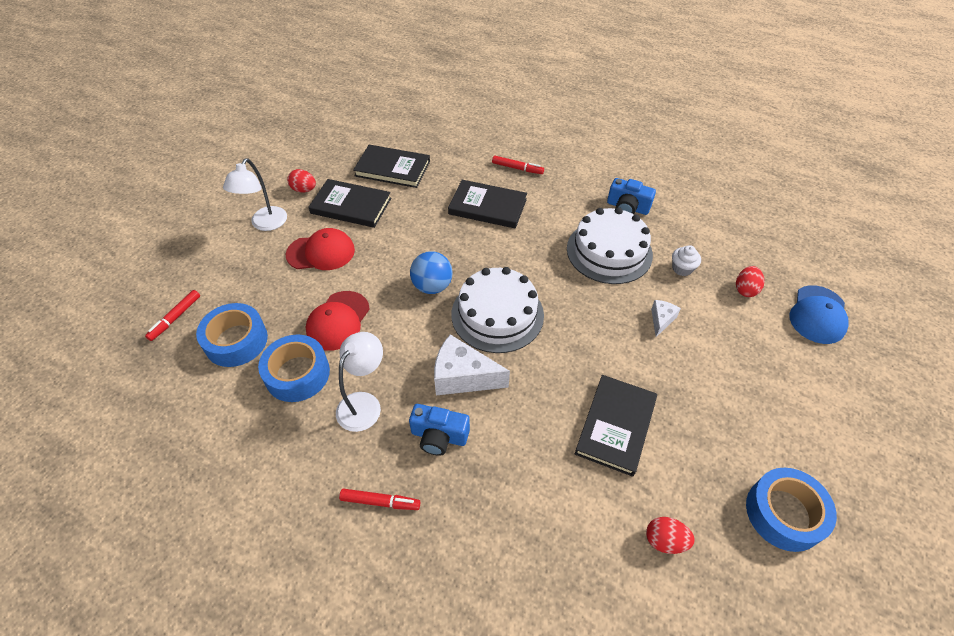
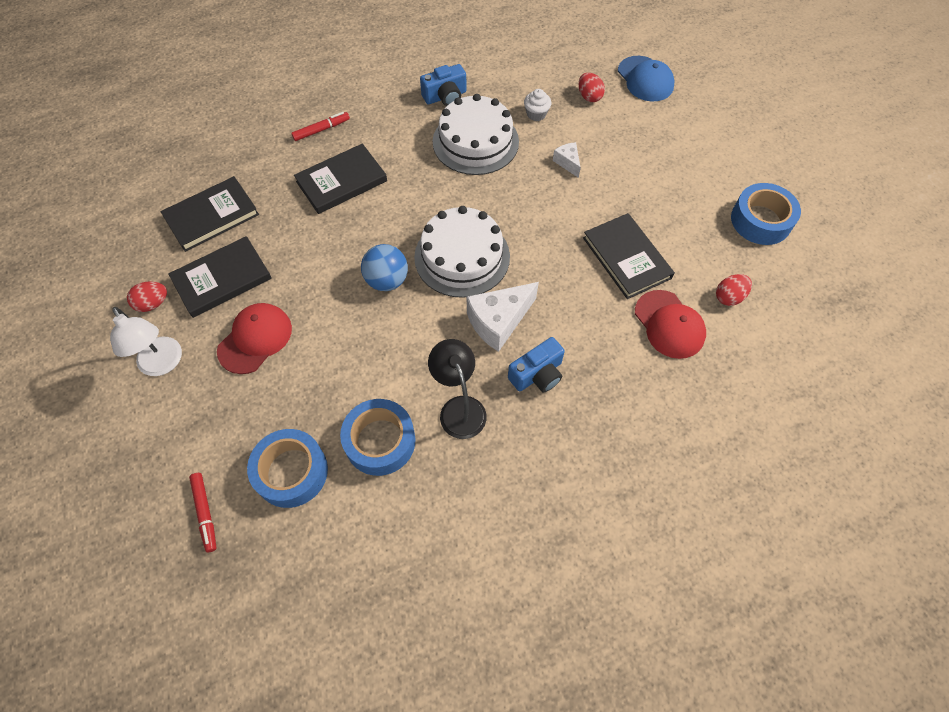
camera: 50 degrees left, 10 degrees up
red cap [306,291,370,351] -> red cap moved to [635,290,706,359]
white lamp [336,332,383,432] -> black lamp [428,339,487,439]
red marker [339,489,420,510] -> none

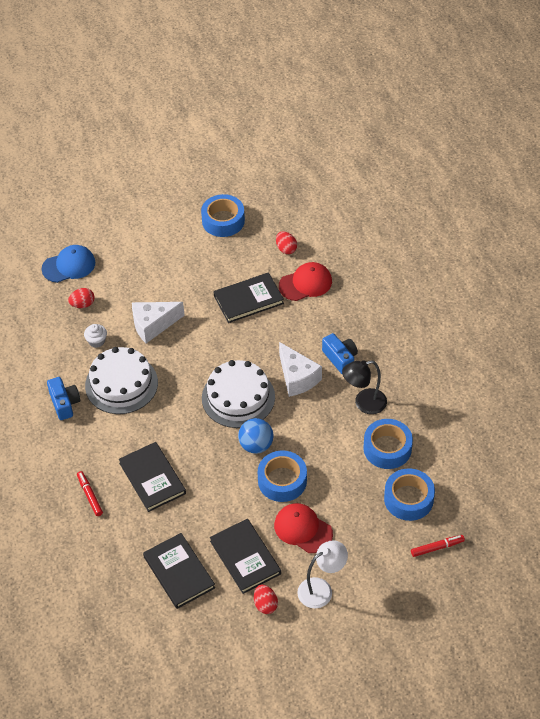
camera: 85 degrees left, 10 degrees down
white cheese [553,142,581,178] -> white cheese [132,302,185,343], size x1.91
none -> blue tape [258,450,307,502]

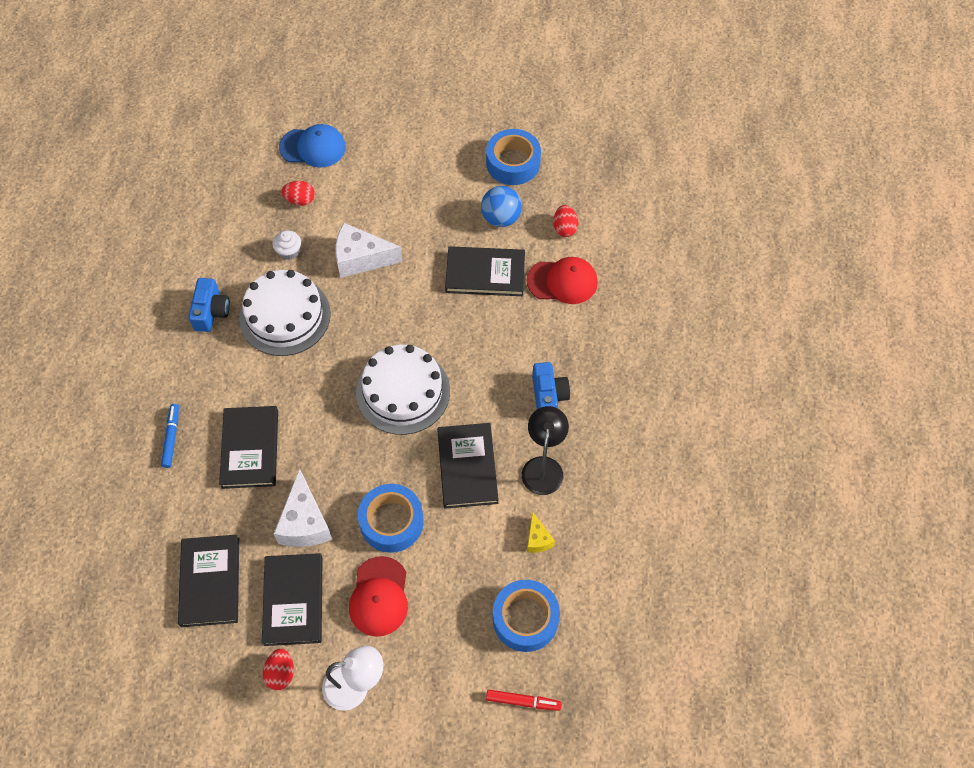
camera: 25 degrees right, 10 degrees up
red marker [77,471,103,516] -> blue marker [161,404,179,468]
blue ball [238,418,273,454] -> blue ball moved to [481,186,522,227]
red cap [274,503,333,553] -> red cap turned 150 degrees counterclockwise [349,556,408,637]
white cheese [279,342,322,397] -> white cheese moved to [274,468,332,547]
black lamp [342,360,387,414] -> black lamp turned 90 degrees clockwise [522,406,569,495]
blue tape [363,419,413,469] -> yellow cheese [527,512,555,553]
none -> black book [437,423,499,509]

